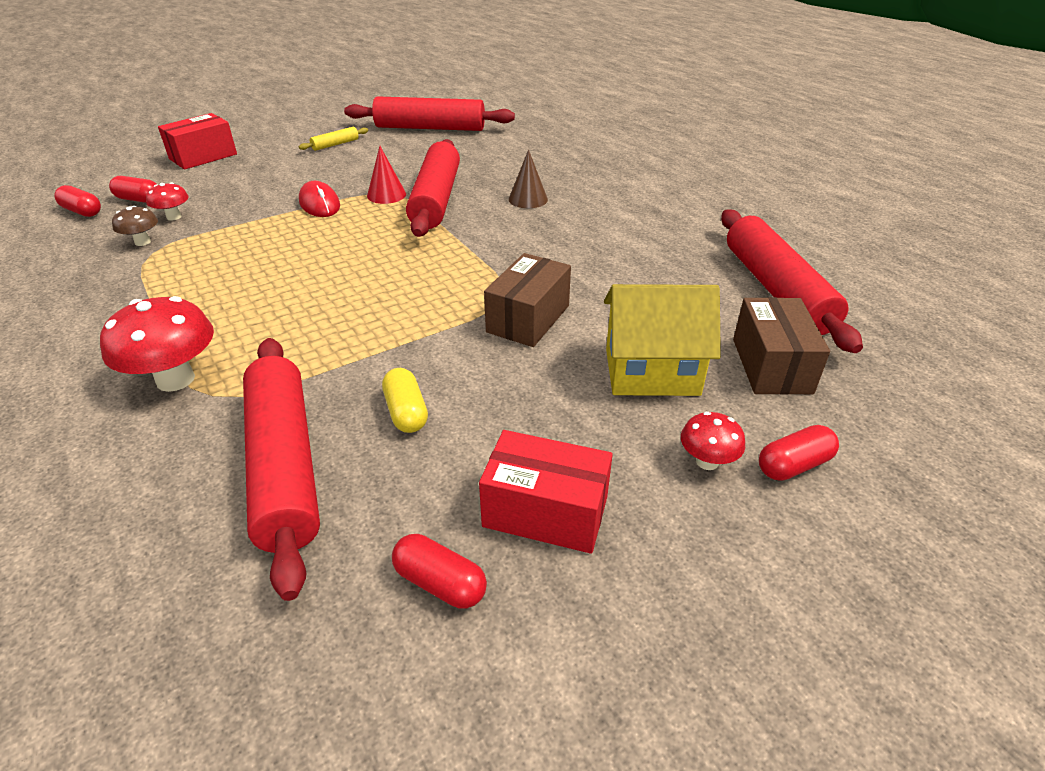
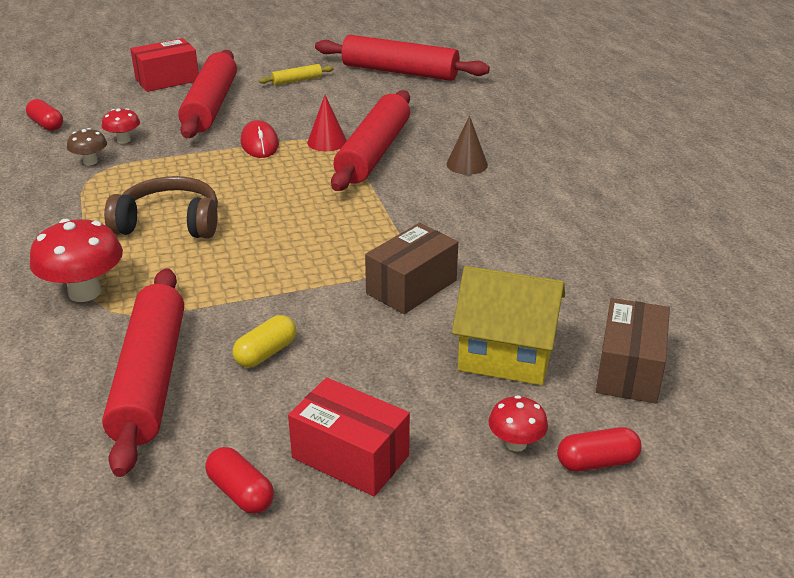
camera: 15 degrees right, 5 degrees down
red capsule [109,176,157,203] -> none
yellow capsule [382,368,428,433] -> yellow capsule turned 45 degrees clockwise [233,315,296,367]
red rolling pin [721,209,863,353] -> red rolling pin moved to [178,50,237,138]
none -> brown headphones [104,176,218,239]

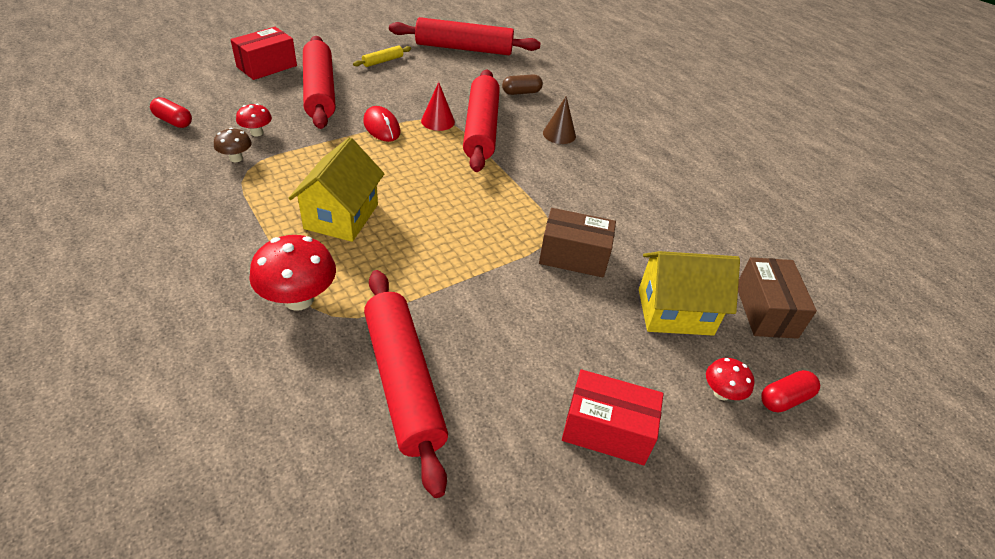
camera: 20 degrees left, 10 degrees up
brown headphones [104,176,218,239] -> yellow house [289,137,384,242]
red capsule [205,447,274,514] -> none
yellow capsule [233,315,296,367] -> none
brown box [365,223,458,314] -> brown box turned 75 degrees clockwise [539,208,616,278]
none -> brown capsule [502,75,543,95]

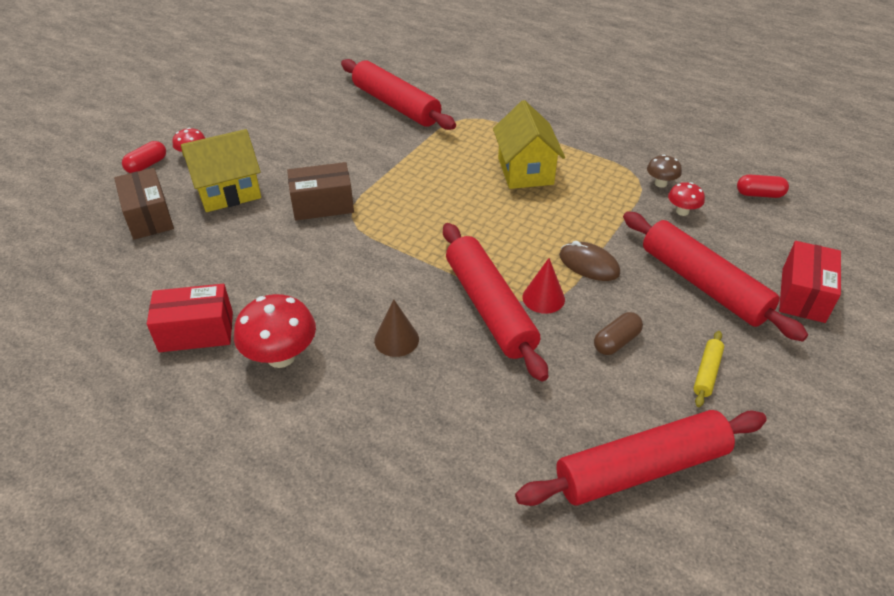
camera: 160 degrees right, 0 degrees up
red mushroom [249,235,336,311] -> red mushroom moved to [234,294,316,368]
red mouse [363,106,400,142] -> brown mouse [559,241,620,281]
brown capsule [502,75,543,95] -> brown capsule moved to [594,312,643,355]
red box [562,369,664,465] -> red box moved to [147,284,233,352]

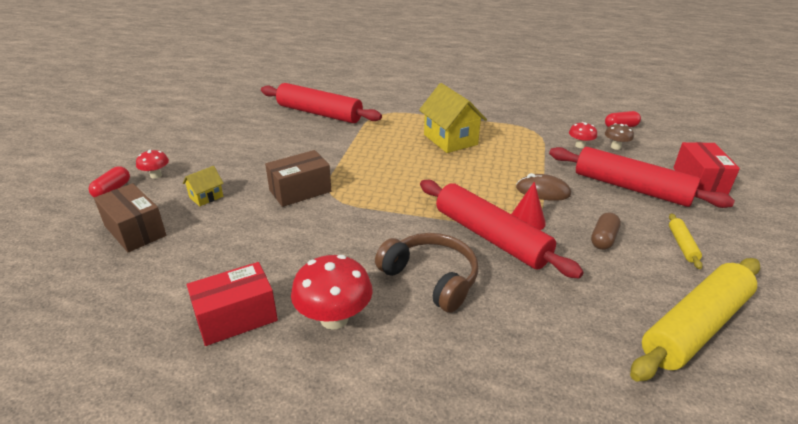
camera: 20 degrees left, 10 degrees down
yellow house [181,129,261,212] -> yellow house [183,166,224,206], size x0.50
brown cone [374,300,419,357] -> brown headphones [375,233,478,313]
red rolling pin [515,410,767,506] -> yellow rolling pin [630,258,760,382]
brown mushroom [647,155,682,188] -> brown mushroom moved to [605,123,634,150]

